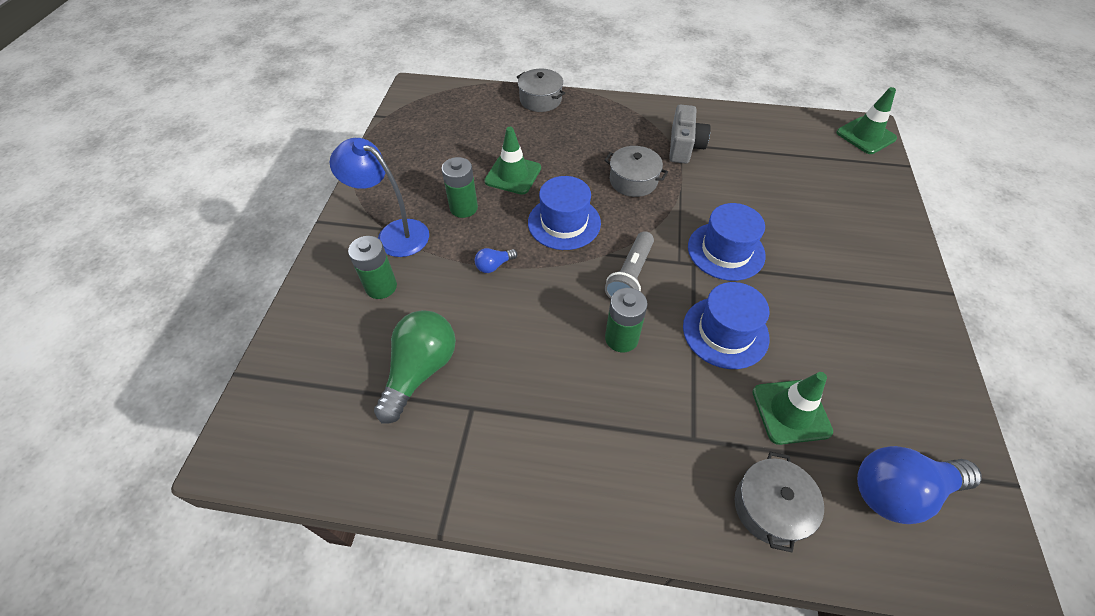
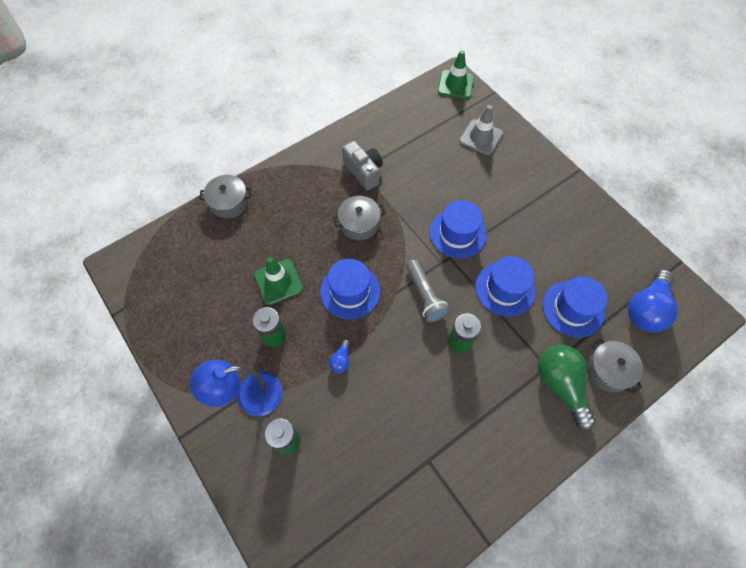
camera: 45 degrees left, 10 degrees up
green light bulb [374,310,456,423] -> green light bulb moved to [538,345,596,430]
green traffic cone [752,372,833,445] -> blue hat [543,276,607,338]
none -> grey traffic cone [459,105,503,155]

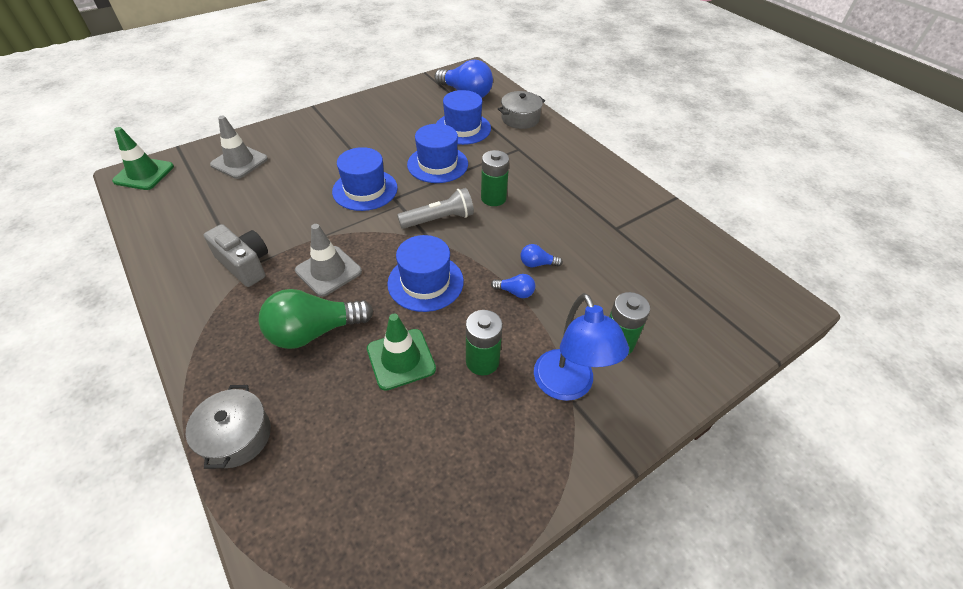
camera: 90 degrees left, 15 degrees down
grey pot [333,196,386,240] -> grey traffic cone [295,224,362,297]
grey camera [342,141,383,191] -> grey camera turned 75 degrees clockwise [204,224,268,287]
green light bulb [538,345,596,430] -> green light bulb moved to [258,289,373,349]
none -> blue light bulb [520,244,563,267]

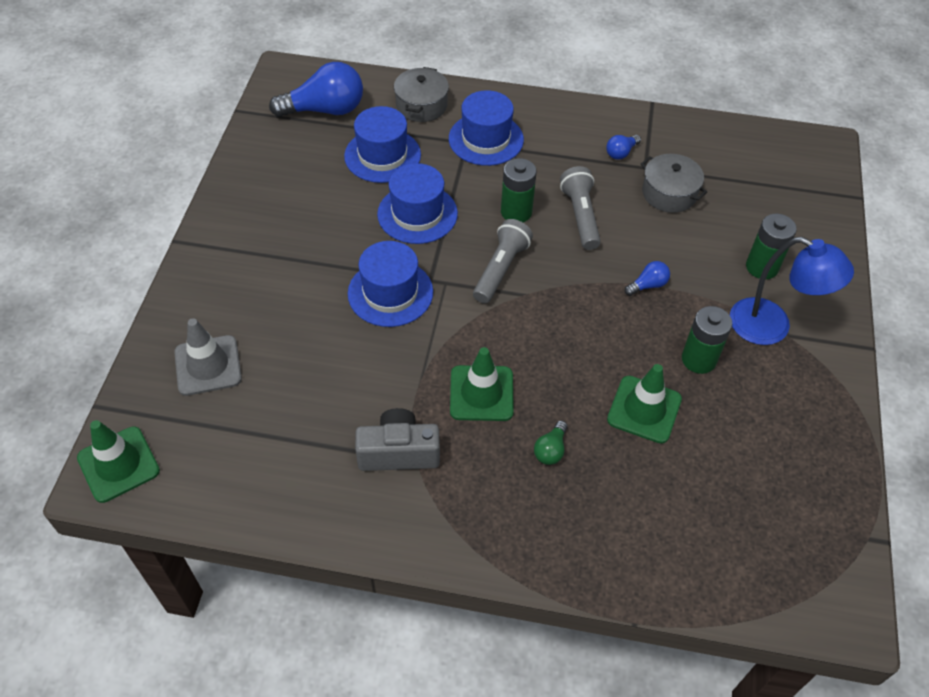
camera: 45 degrees left, 5 degrees up
grey pot [186,385,271,469] -> grey pot moved to [641,154,707,213]
green light bulb [258,289,373,349] -> green light bulb [534,420,568,465], size x0.46
grey traffic cone [295,224,362,297] -> green traffic cone [450,347,514,421]
blue hat [387,235,464,312] -> blue hat moved to [449,90,524,166]
blue light bulb [520,244,563,267] -> blue light bulb moved to [606,135,641,160]
none -> grey flashlight [560,166,601,250]

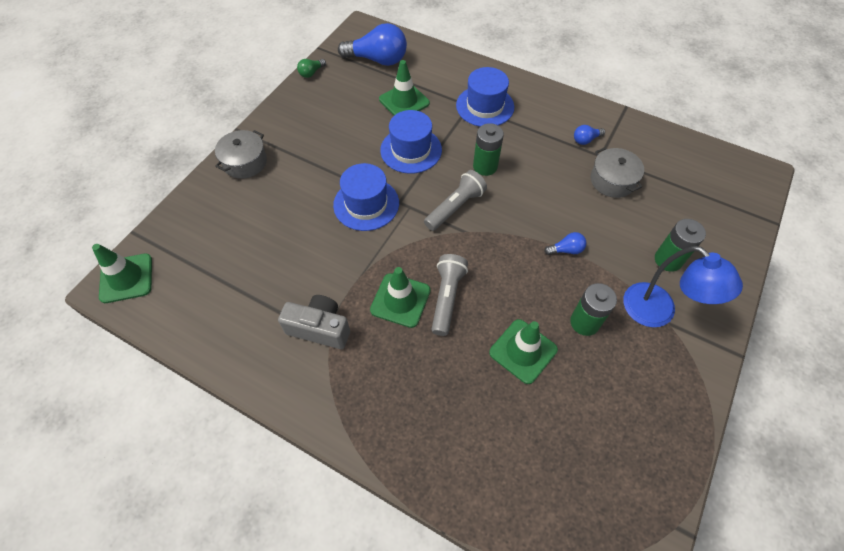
camera: 20 degrees right, 5 degrees up
grey traffic cone [174,318,242,396] -> none
blue hat [344,106,421,183] -> green traffic cone [379,60,430,115]
grey pot [394,67,449,122] -> grey pot moved to [215,130,267,179]
green light bulb [534,420,568,465] -> green light bulb moved to [297,59,326,78]
grey flashlight [560,166,601,250] -> grey flashlight moved to [431,254,468,336]

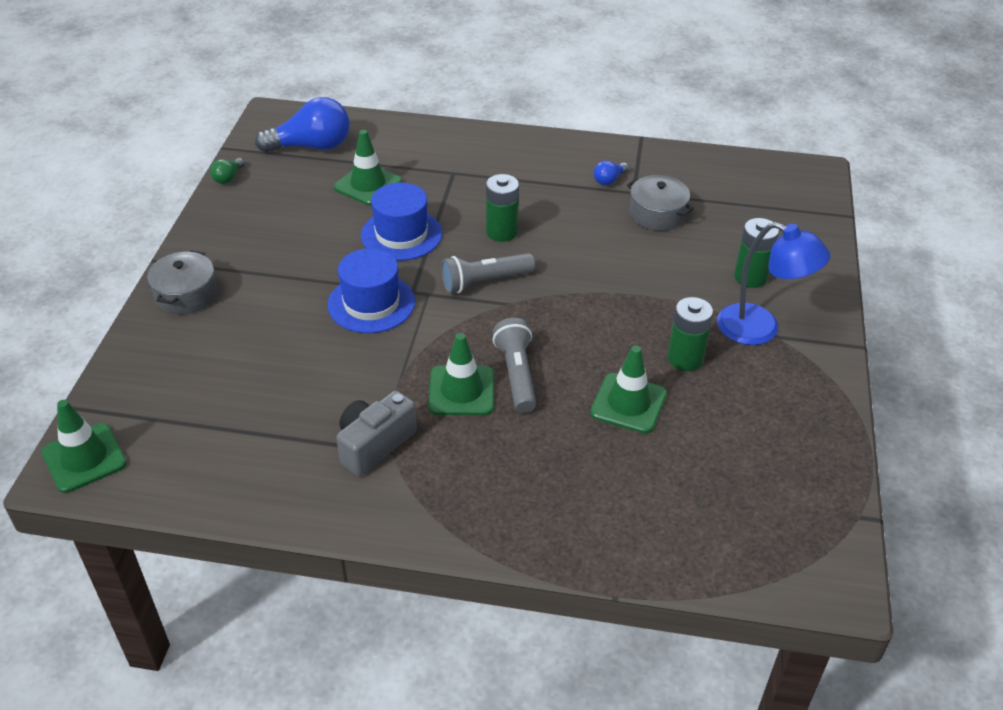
camera: 20 degrees left, 15 degrees down
grey camera [278,295,350,349] -> grey camera turned 45 degrees counterclockwise [336,391,417,476]
grey flashlight [424,170,487,231] -> grey flashlight turned 135 degrees counterclockwise [441,253,535,293]
blue hat [456,67,514,127] -> none
blue light bulb [544,232,587,255] -> none

